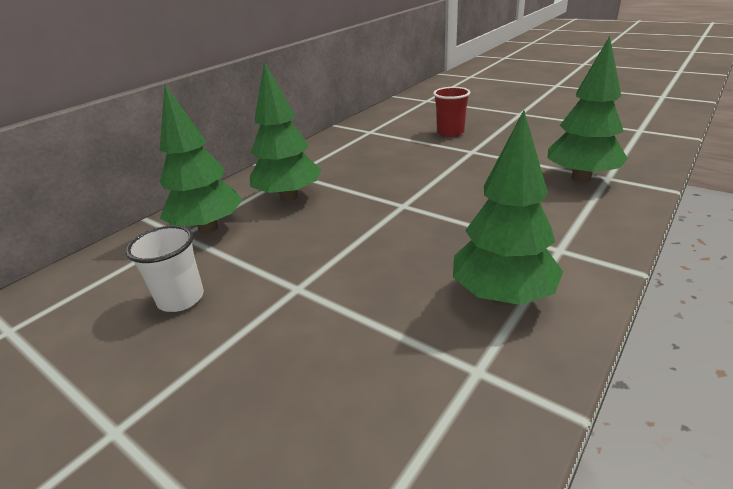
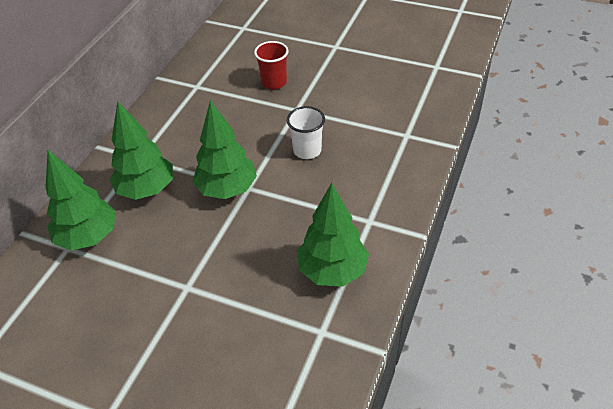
camera: 15 degrees left, 15 degrees up
white cup [126,225,204,312] -> white cup moved to [287,106,325,159]
green tree [547,36,628,183] -> green tree moved to [193,100,257,199]

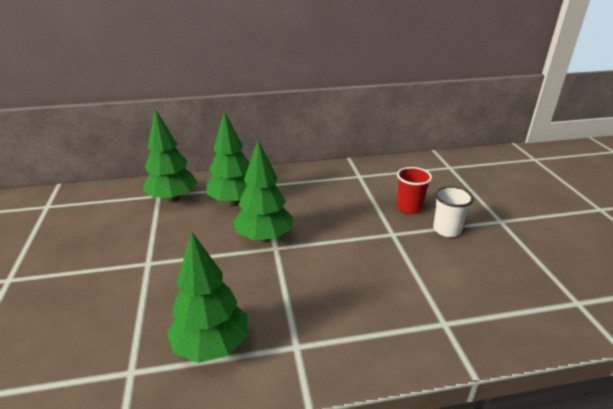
camera: 55 degrees right, 15 degrees down
white cup [287,106,325,159] -> white cup moved to [433,186,474,237]

